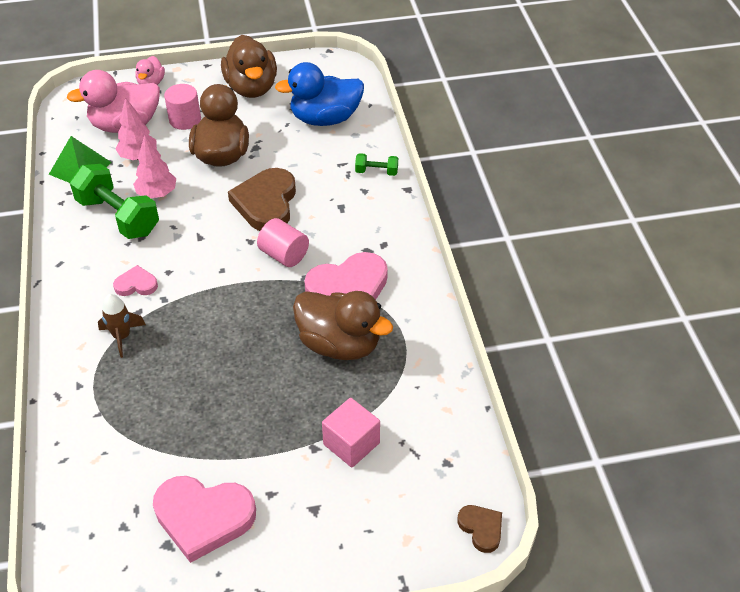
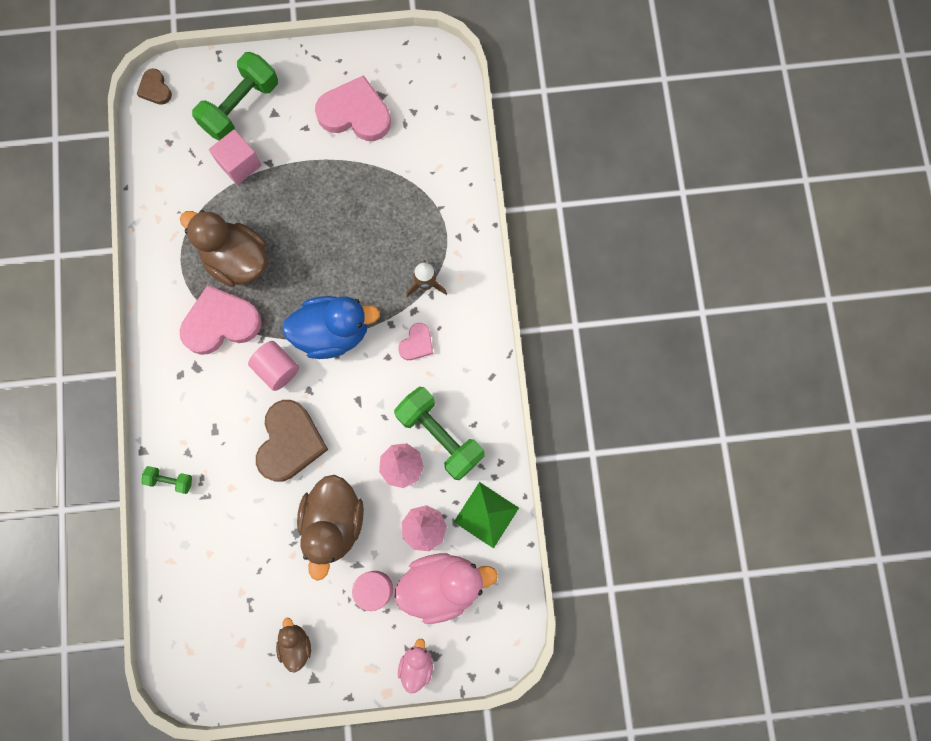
camera: 175 degrees left, 30 degrees up
pink heart [113,265,158,296] -> pink heart turned 60 degrees counterclockwise [398,323,433,360]
brown duck [221,35,277,98] -> brown duck [276,618,311,673], size x0.52
blue duck [275,62,364,126] -> blue duck moved to [282,296,380,359]
none -> green dumbbell [192,52,278,141]

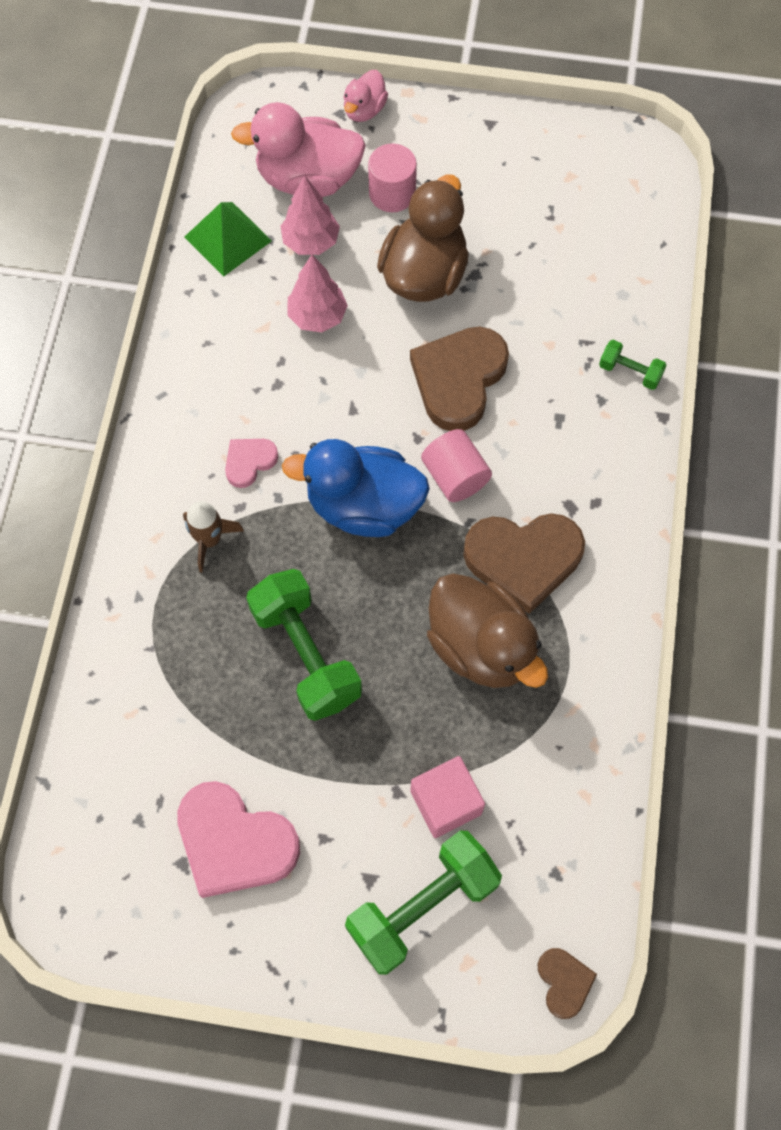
camera: 165 degrees left, 10 degrees down
pink heart [180,285,262,355] -> brown heart [463,513,585,614]
brown duck [276,618,311,673] -> none
green dumbbell [394,387,485,480] -> green dumbbell moved to [246,569,362,721]

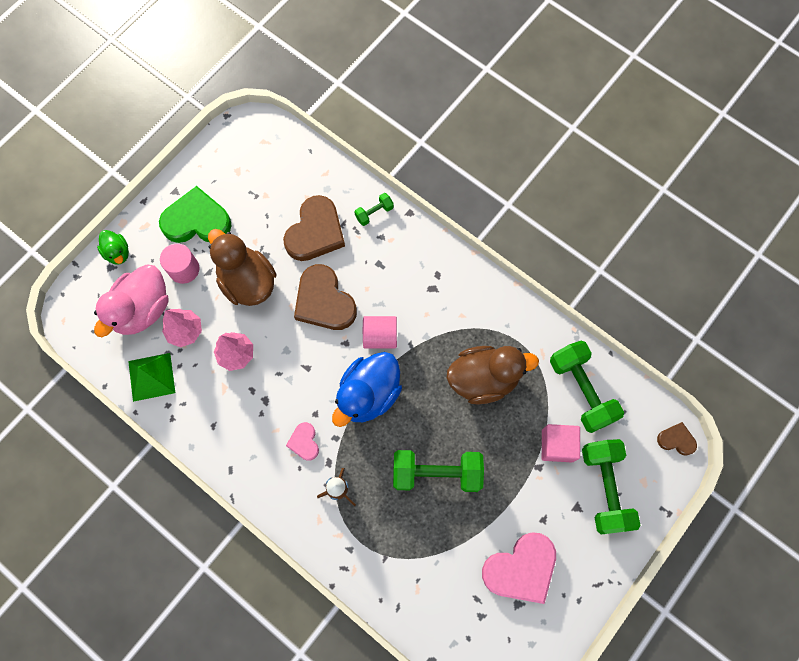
camera: 60 degrees left, 5 degrees up
pink duck [343,70,388,122] -> green duck [97,230,129,265]
brown heart [463,513,585,614] -> brown heart moved to [283,195,345,261]
none -> green heart [159,186,232,243]
none -> green dumbbell [550,340,624,433]

